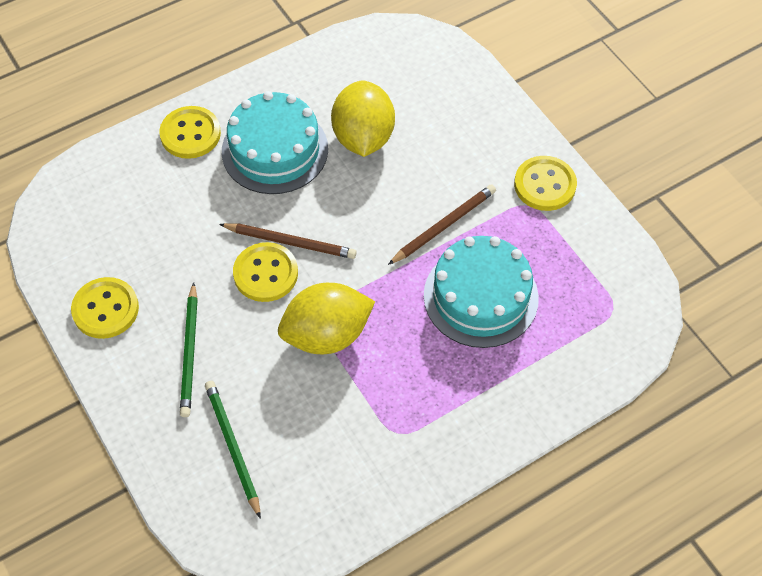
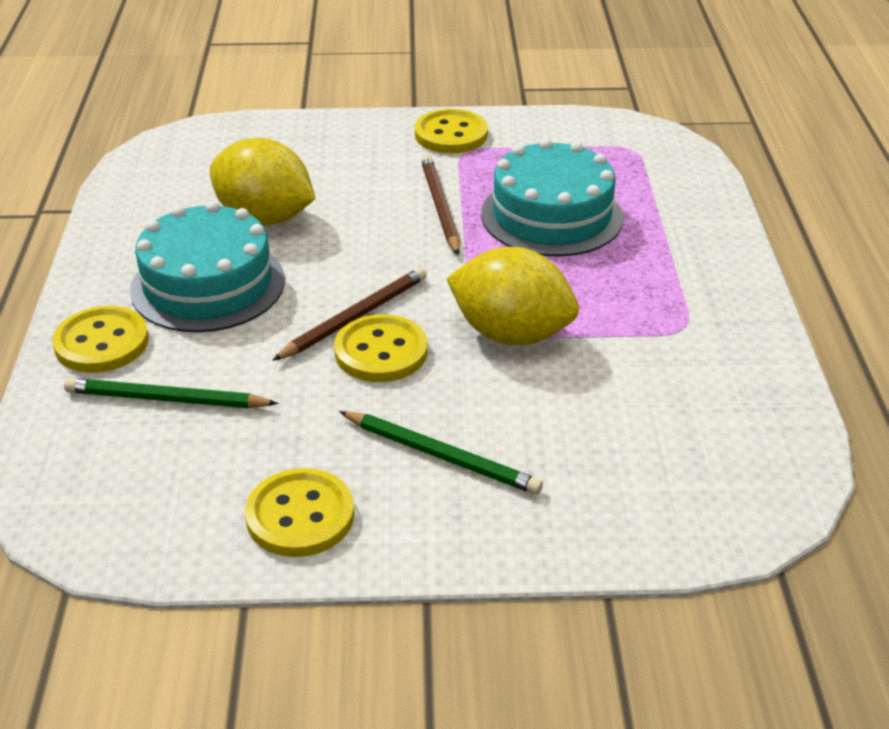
camera: 60 degrees left, 20 degrees down
green pencil [205,381,261,519] -> green pencil moved to [64,378,278,408]
yellow lemon [278,283,375,354] -> yellow lemon turned 75 degrees counterclockwise [446,247,579,345]

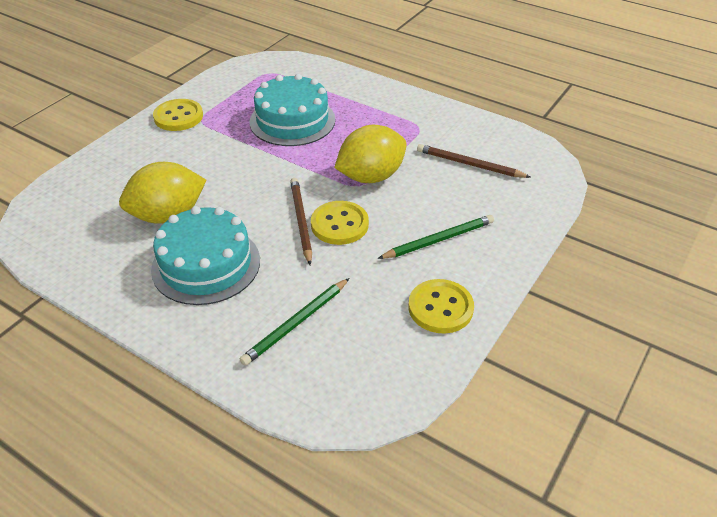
camera: 55 degrees left, 5 degrees up
yellow button [52,306,149,373] -> none
brown pencil [421,155,460,255] -> brown pencil moved to [417,144,530,178]

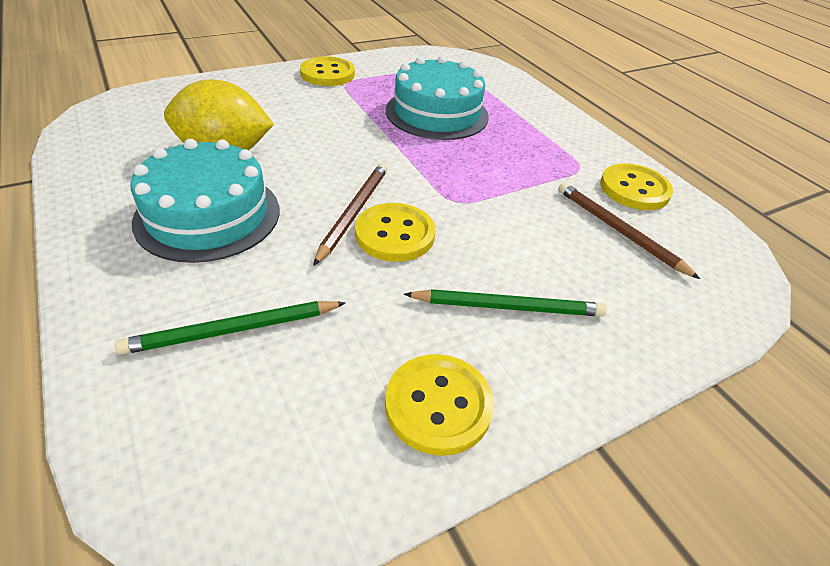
camera: 25 degrees right, 0 degrees up
yellow lemon [334,125,407,183] -> none
none -> yellow button [600,163,673,210]

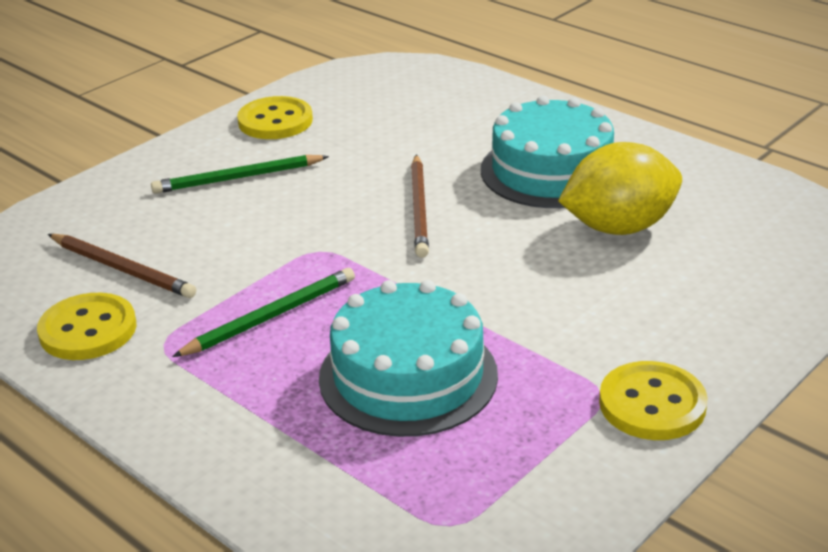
camera: 165 degrees right, 10 degrees down
green pencil [115,301,346,355] -> green pencil moved to [172,268,355,357]
yellow button [355,203,435,262] -> none

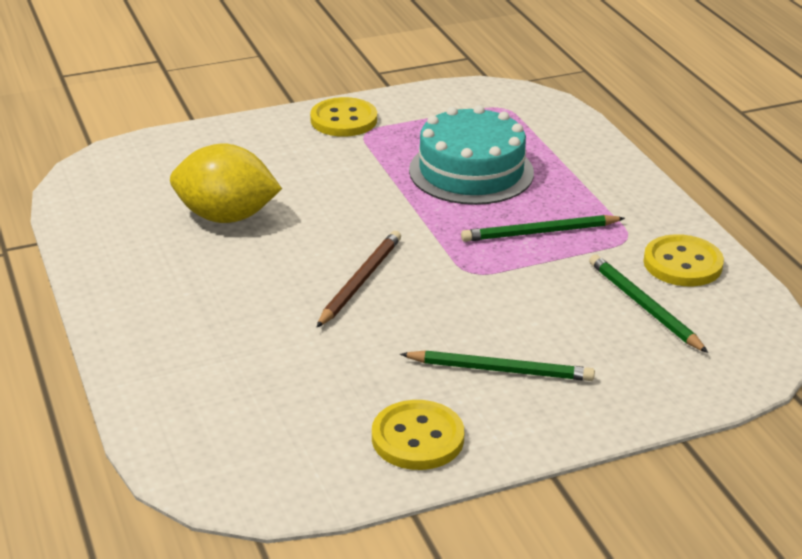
camera: 155 degrees left, 0 degrees up
brown pencil [48,234,196,298] -> green pencil [589,254,708,353]
turquoise cake [481,96,614,208] -> none

